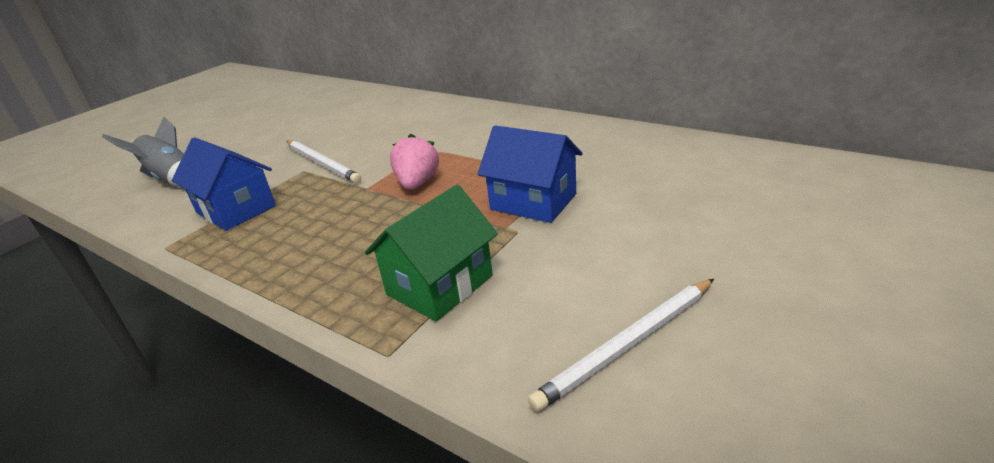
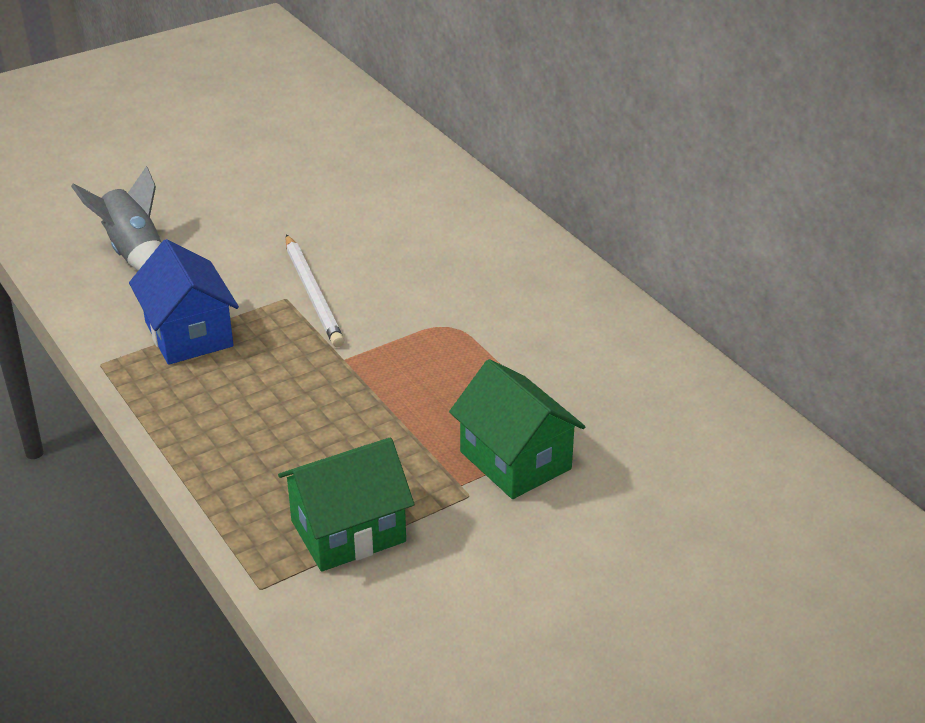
camera: 20 degrees right, 5 degrees up
pink strawberry [390,134,439,190] -> none
blue house [478,125,583,223] -> green house [449,359,585,499]
white pencil [528,279,714,412] -> none

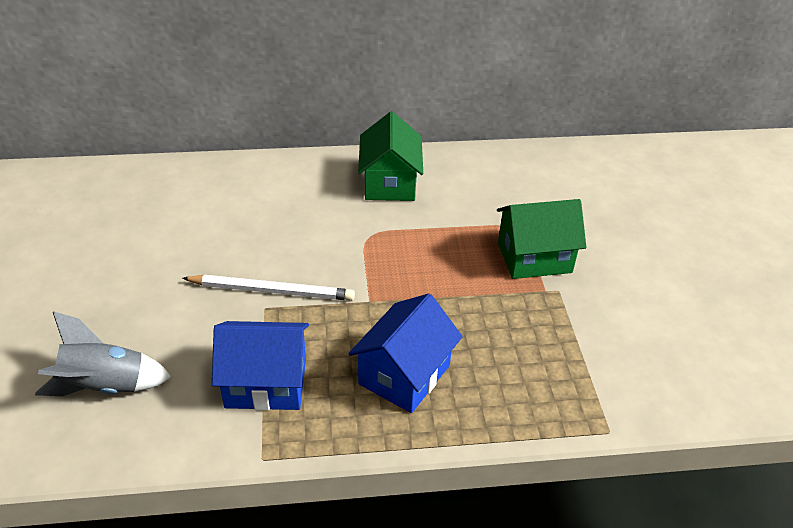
camera: 65 degrees left, 5 degrees up
green house [278,438,415,572] -> green house moved to [358,112,423,201]
none -> blue house [349,293,463,413]

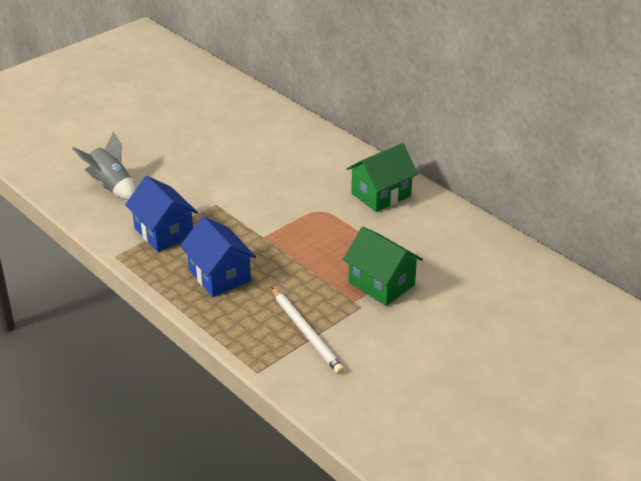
camera: 55 degrees right, 5 degrees down
white pencil [182,275,355,301] -> white pencil moved to [271,287,344,374]
blue house [349,293,463,413] -> blue house turned 60 degrees clockwise [180,216,256,297]

